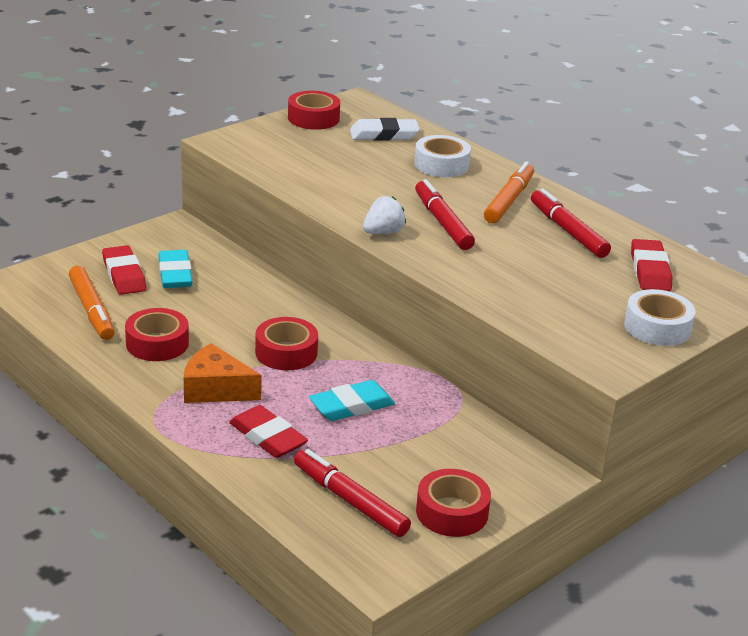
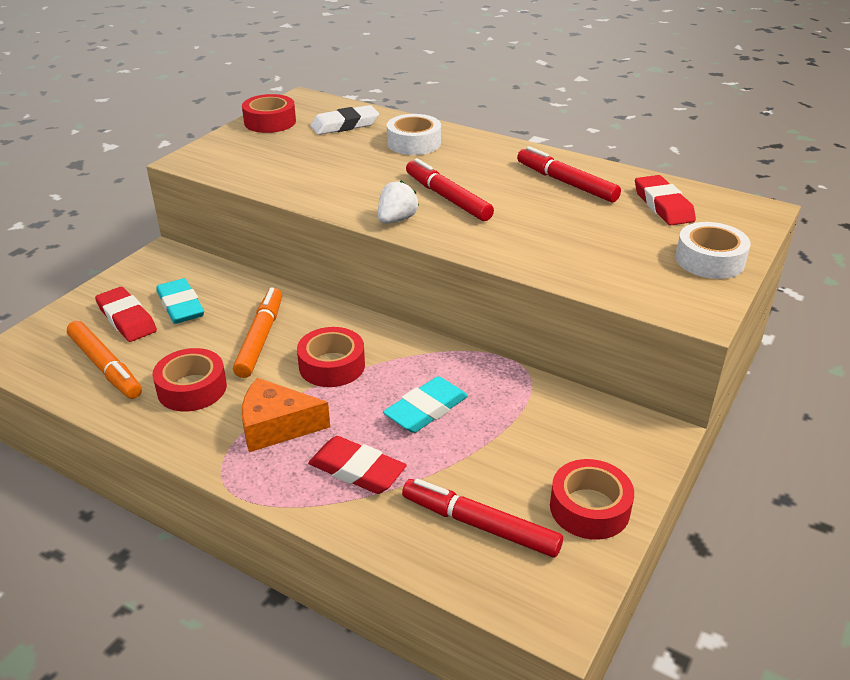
camera: 15 degrees left, 5 degrees up
orange marker [484,161,534,223] -> orange marker moved to [233,288,282,378]

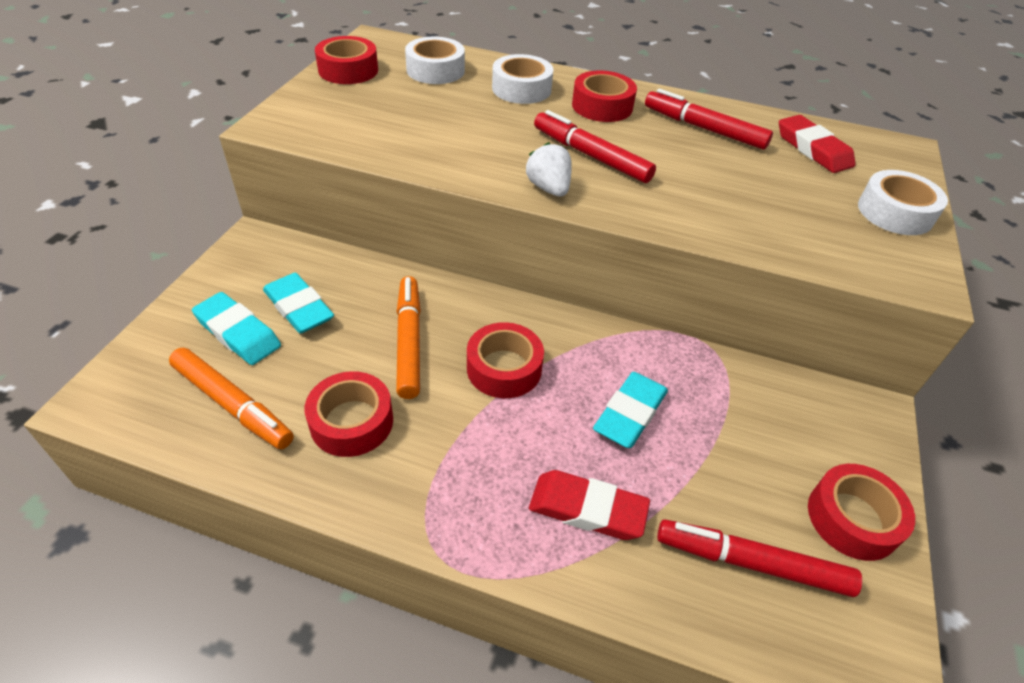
camera: 15 degrees left, 10 degrees up
red eraser [95,287,157,342] -> turquoise eraser [192,292,281,365]
orange cheese [242,378,330,452] -> none
white eraser [310,105,379,135] -> white tape [405,37,465,84]
white strawberry [378,181,419,224] -> white strawberry turned 45 degrees counterclockwise [526,142,572,197]
none -> red tape [572,71,637,122]

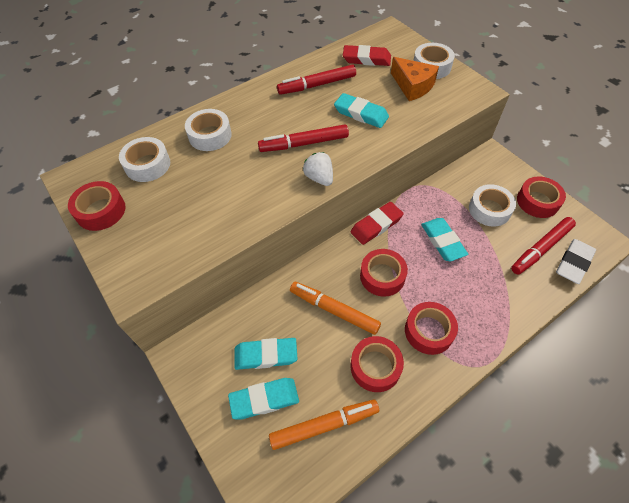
camera: 50 degrees left, 10 degrees up
white strawberry [526,142,572,197] -> white strawberry turned 45 degrees clockwise [303,152,333,186]
red eraser [529,470,650,540] -> red eraser moved to [350,202,404,245]
red tape [572,71,637,122] -> red tape moved to [405,302,458,355]
none -> turquoise eraser [334,93,389,128]
none -> orange cheese [391,57,439,101]
none -> white tape [469,184,516,227]
none -> white eraser [556,239,596,284]

